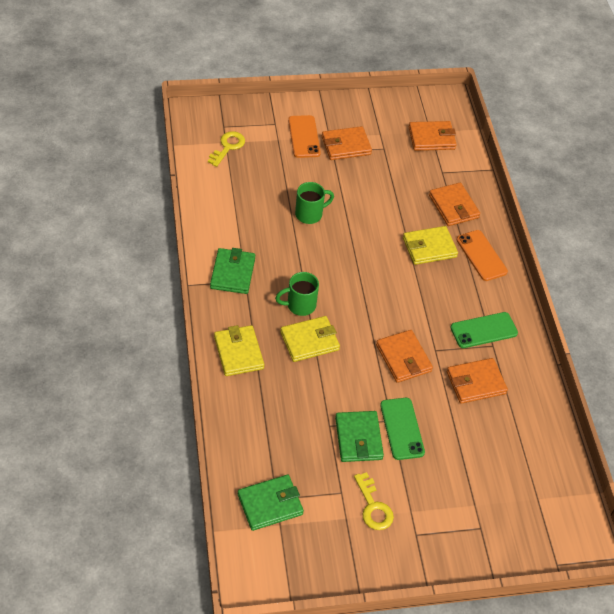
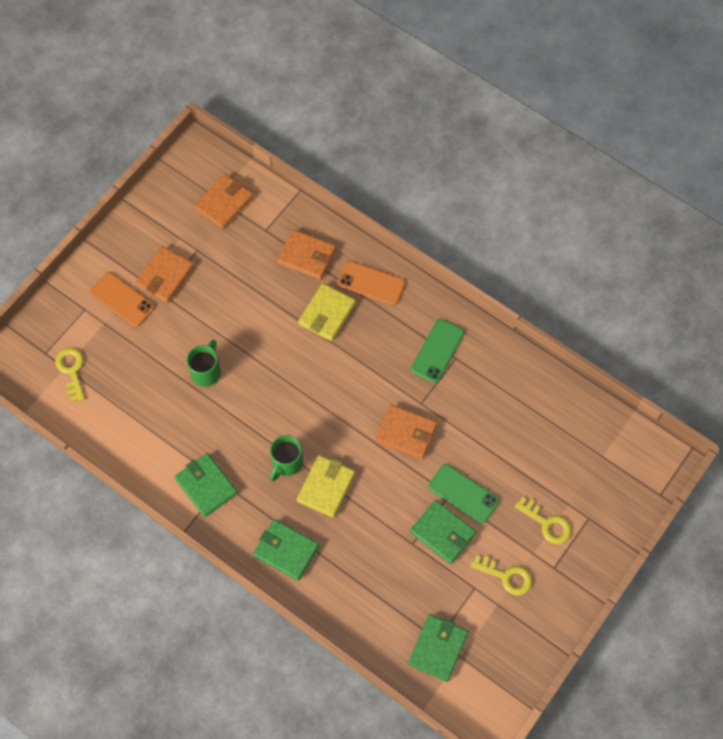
camera: 40 degrees left, 15 degrees up
yellow wallet [214,325,264,376] -> green wallet [253,519,319,581]
orange wallet [447,358,508,404] -> none
none -> yellow key [515,497,571,544]

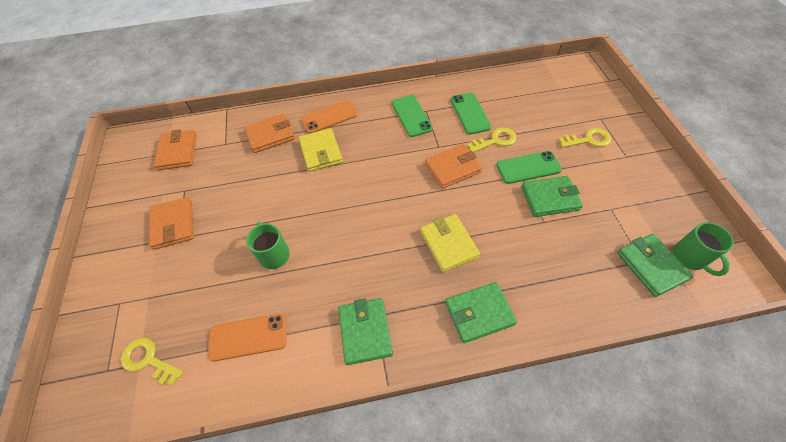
camera: 45 degrees left, 10 degrees down
orange phone [90,272,155,327] -> orange phone moved to [208,314,287,362]
green wallet [175,453,238,517] -> green wallet turned 75 degrees clockwise [338,298,393,365]
green mug [270,435,303,482] -> green mug moved to [673,222,734,276]
yellow key [471,555,532,595] -> yellow key moved to [467,127,517,152]
none -> green phone [451,93,492,134]

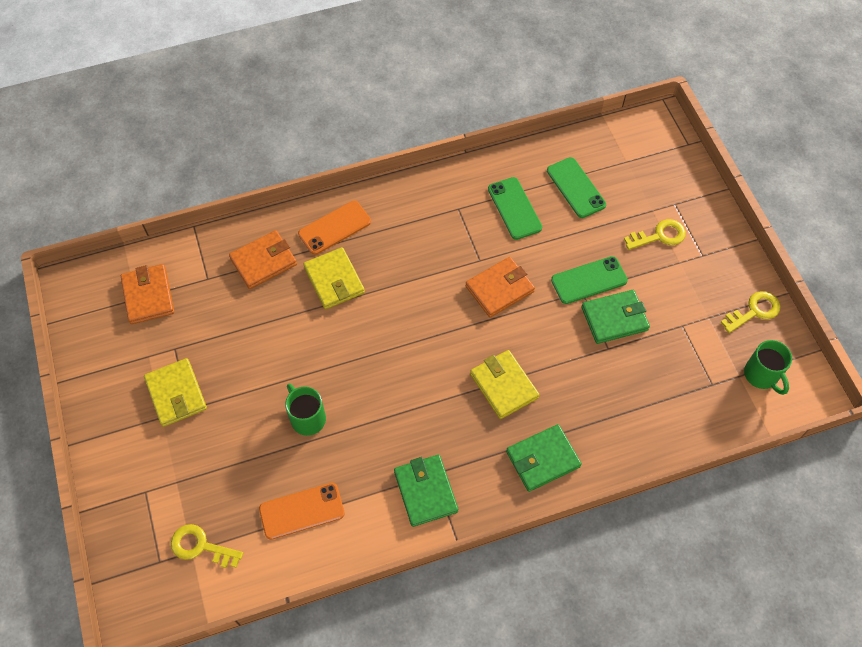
camera: 10 degrees left, 5 degrees up
orange wallet [149,197,194,250] -> yellow wallet [144,358,207,427]
green phone [392,95,433,137] -> green phone moved to [547,157,606,218]
yellow key [467,127,517,152] -> yellow key moved to [721,291,781,333]
green wallet [617,234,693,297] -> none

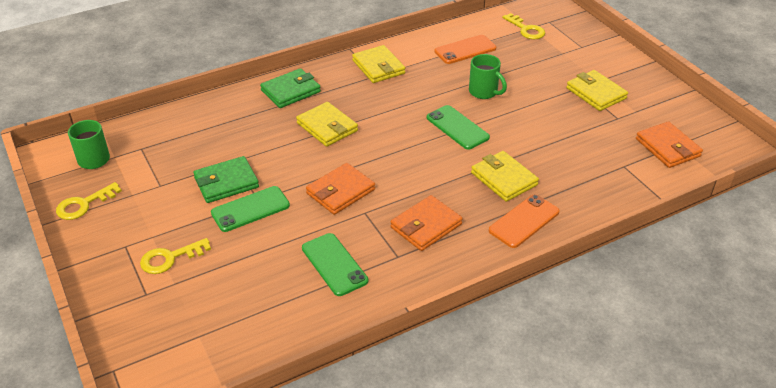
camera: 170 degrees right, 20 degrees down
yellow key [171,524,243,568] -> yellow key turned 45 degrees clockwise [502,13,545,39]
orange wallet [229,230,297,289] -> orange wallet moved to [390,195,463,251]
green wallet [394,455,458,527] -> yellow wallet [352,45,405,83]
green phone [547,157,606,218] -> green phone moved to [427,105,490,150]

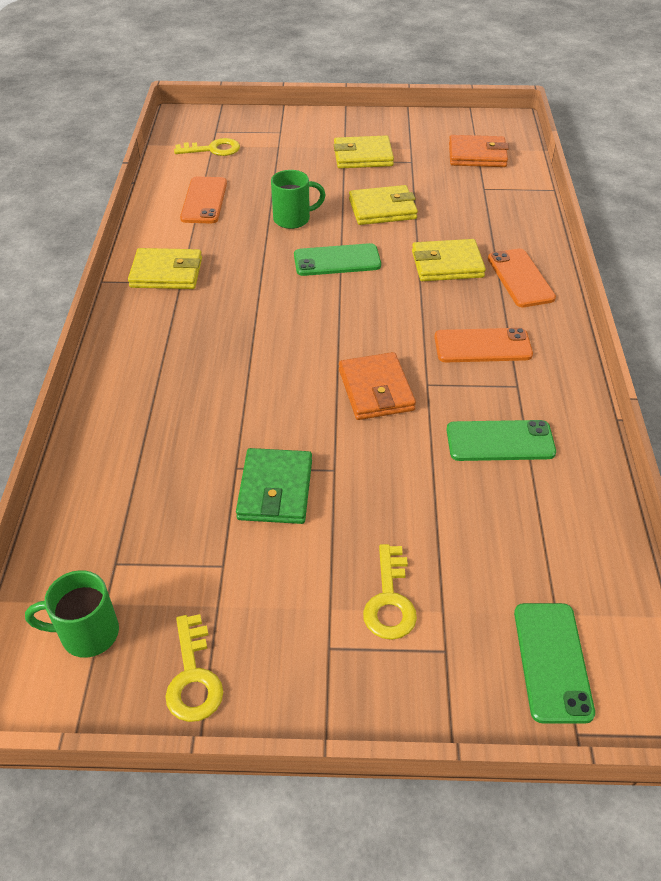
camera: 60 degrees left, 5 degrees up
green phone [211,186,290,232] -> green phone moved to [514,603,595,724]
green wallet [260,68,321,108] -> none
yellow wallet [296,102,358,147] -> yellow wallet moved to [349,185,418,225]
orange wallet [390,195,463,251] -> orange phone [434,328,533,362]

